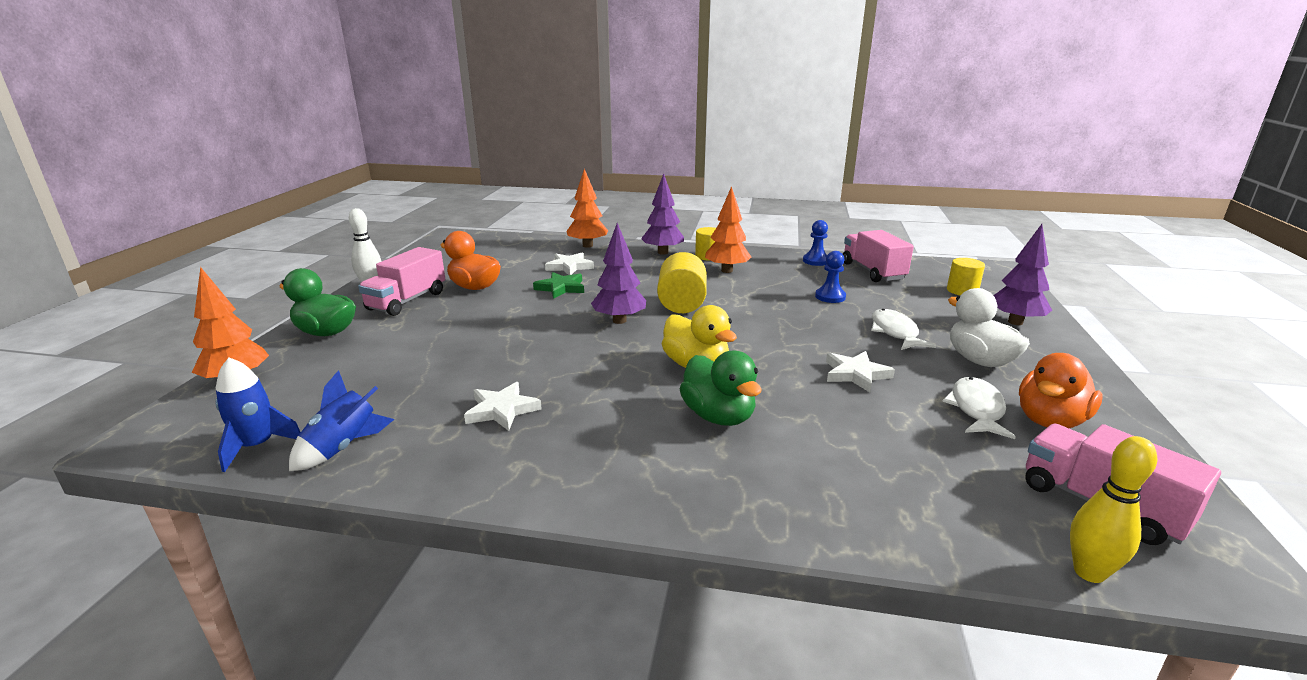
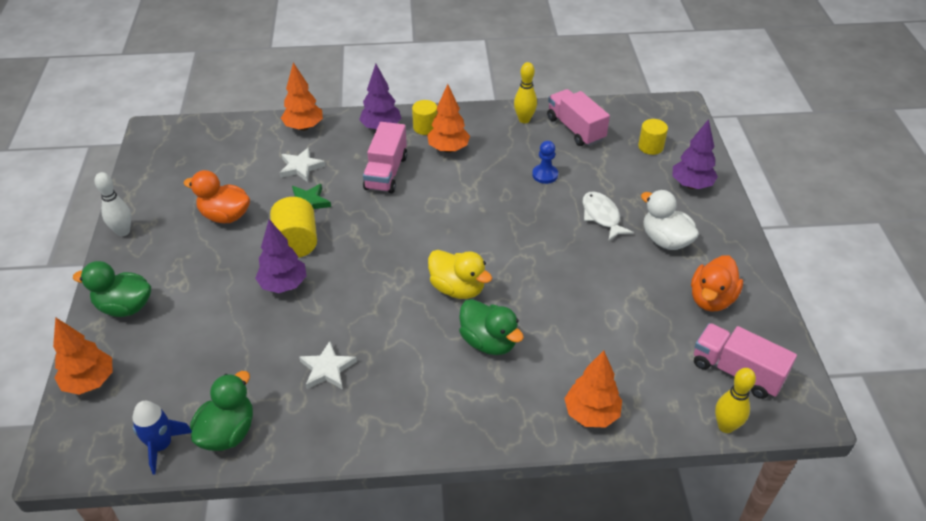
camera: 15 degrees left, 20 degrees up
blue rocket [289,370,395,471] -> green duck [190,371,253,451]
pink truck [358,247,445,316] -> pink truck moved to [363,122,407,193]
purple tree [591,223,646,324] -> purple tree moved to [255,219,306,293]
yellow cylinder [657,252,707,313] -> yellow cylinder moved to [270,197,317,258]
blue pawn [803,220,828,266] -> yellow bowling pin [514,62,537,123]
white star [826,351,895,392] -> none
white fish [942,377,1016,439] -> none
none -> orange tree [564,350,622,428]

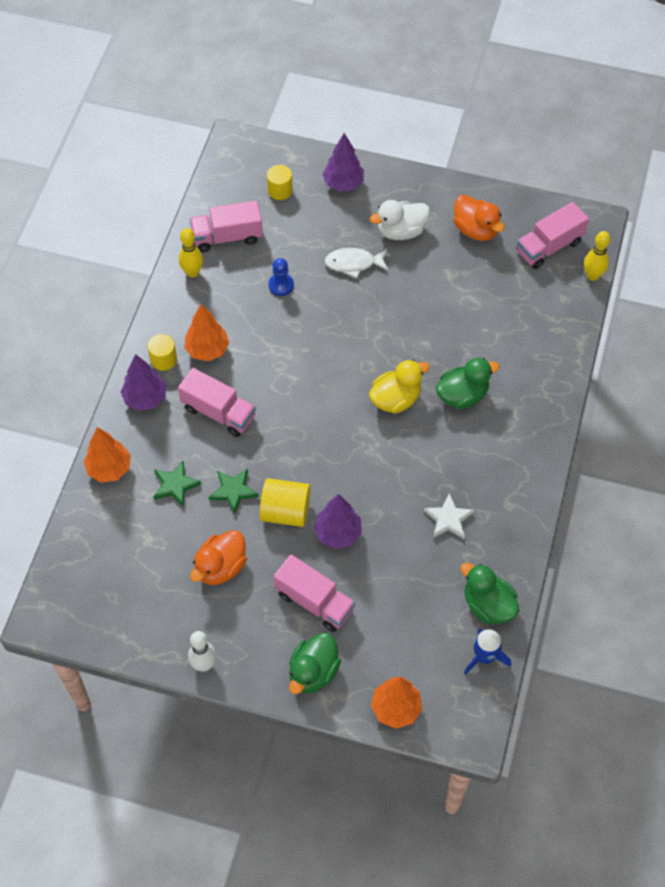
camera: 70 degrees left, 15 degrees up
white star [279,148,325,182] -> green star [154,461,202,507]
orange tree [564,350,622,428] -> none
none -> pink truck [274,555,355,632]

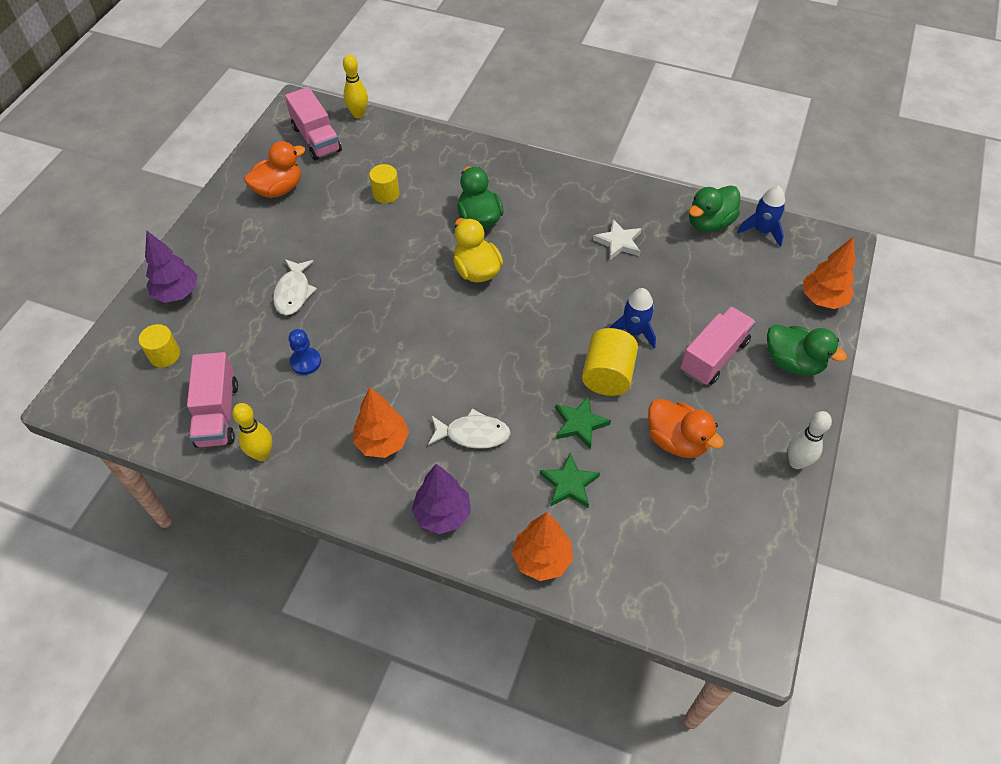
camera: 85 degrees left, 5 degrees down
yellow cylinder [148,334,177,371] -> yellow cylinder moved to [369,164,400,203]
pink truck [178,368,256,437] -> white fish [428,409,511,449]
purple tree [314,494,362,549] -> blue rocket [610,288,656,348]
white duck [370,200,430,240] -> none

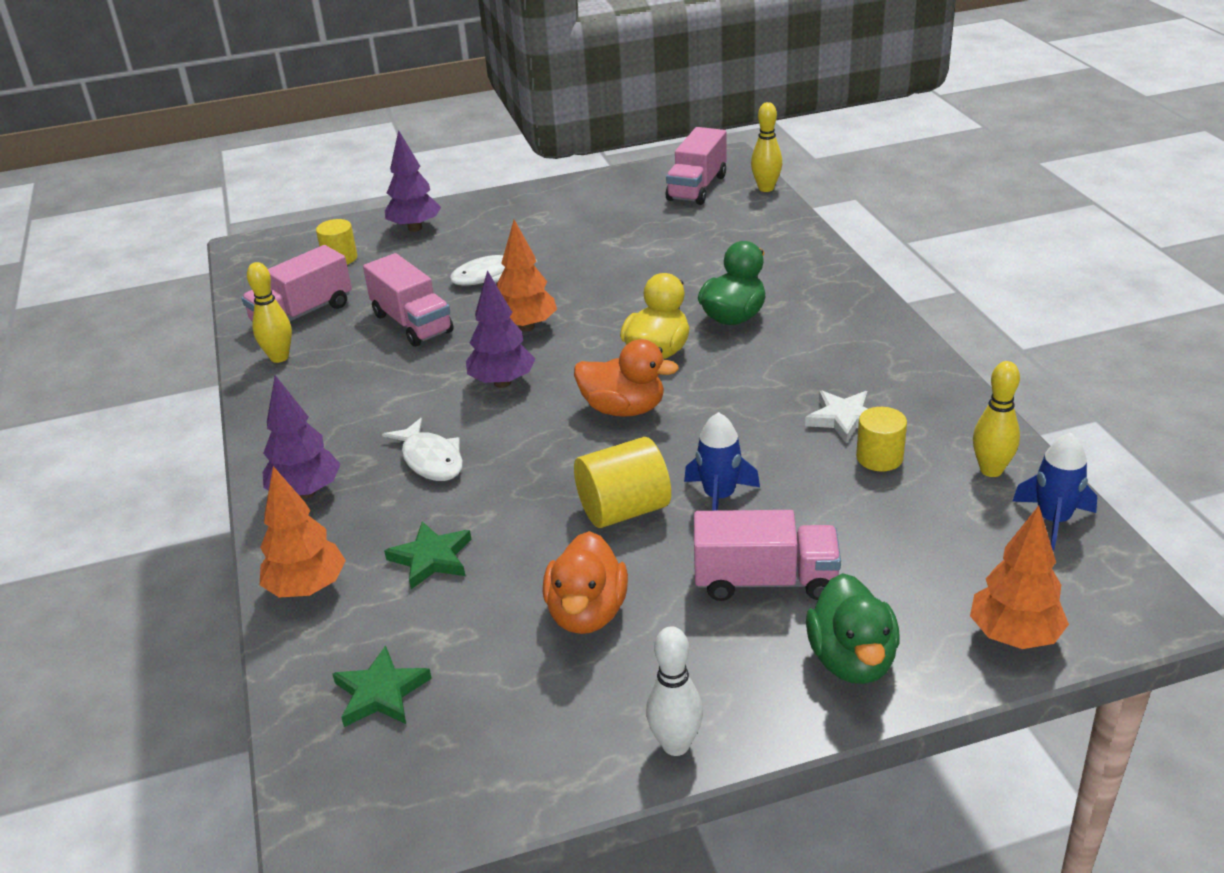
camera: 55 degrees right, 20 degrees down
orange duck [244,141,305,198] -> orange duck moved to [574,339,679,417]
blue pawn [289,329,321,375] -> pink truck [363,253,454,347]
orange tree [353,387,409,458] -> orange tree moved to [497,220,557,332]
yellow cylinder [369,164,400,203] -> yellow cylinder moved to [856,407,907,471]
green star [555,396,611,449] -> green star moved to [332,645,432,727]
green duck [689,185,740,232] -> yellow bowling pin [973,361,1020,477]
none -> purple tree [466,270,535,388]

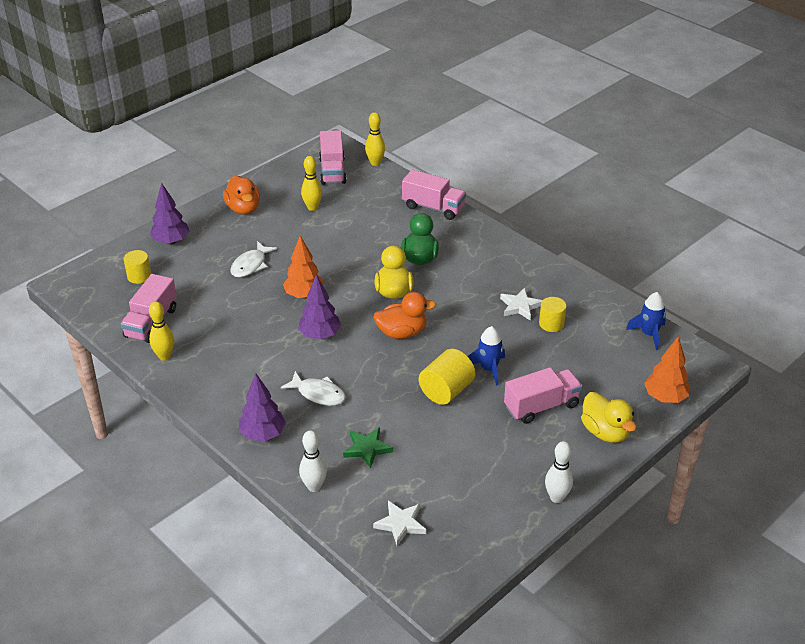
camera: 30 degrees left, 5 degrees up
orange tree [260,466,346,597] -> white bowling pin [299,430,327,492]
green star [332,645,432,727] -> white star [373,501,426,546]
pink truck [363,253,454,347] -> pink truck moved to [402,170,466,220]
orange duck [543,531,628,634] -> orange duck moved to [223,176,260,215]
green duck [806,573,900,684] -> yellow duck [581,392,636,443]
yellow bowling pin [973,361,1020,477] -> yellow bowling pin moved to [301,156,322,211]

